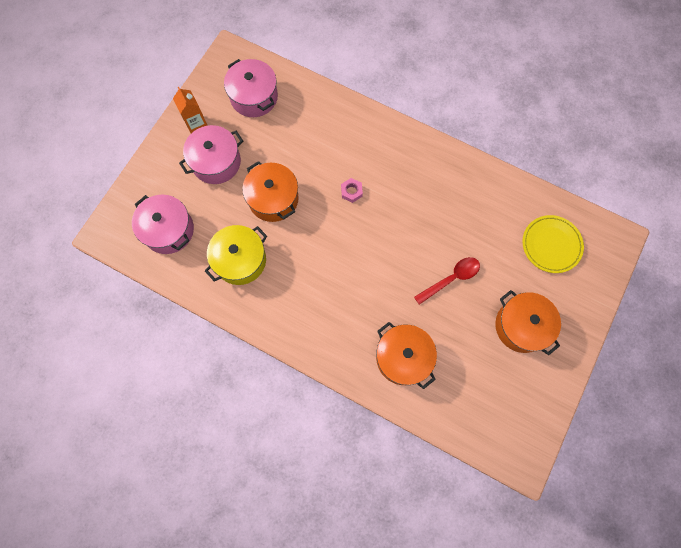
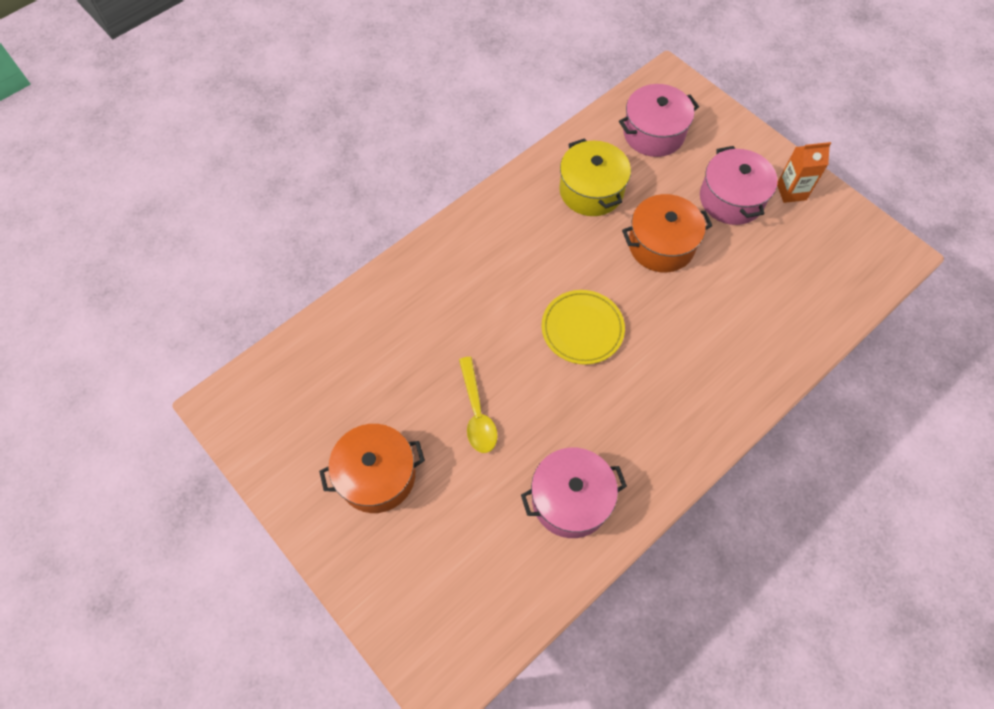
camera: 110 degrees right, 10 degrees down
pink pot [224,59,278,117] -> pink pot moved to [521,448,627,538]
pink nut [341,178,363,203] -> none
orange pot [376,322,437,389] -> none
red spoon [414,257,480,305] -> yellow spoon [459,357,498,453]
yellow plate [522,215,584,273] -> yellow plate moved to [542,290,625,365]

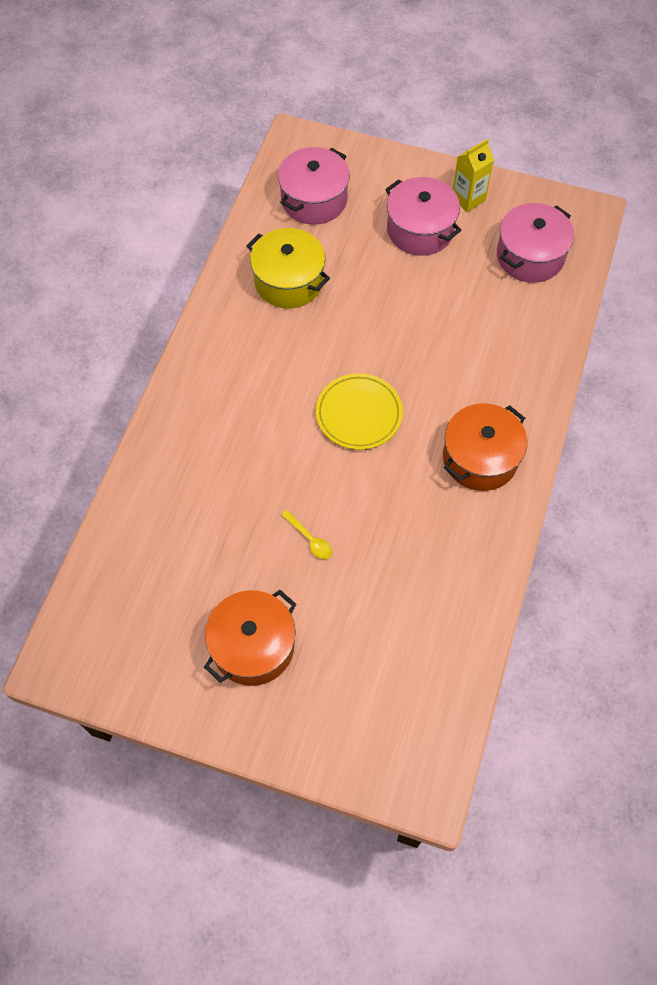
camera: 30 degrees left, 0 degrees up
yellow spoon [459,357,498,453] -> yellow spoon [282,510,332,559], size x0.61
pink pot [521,448,627,538] -> pink pot moved to [497,203,574,283]
orange pot [622,194,712,273] -> orange pot moved to [443,403,527,491]
orange carton [777,142,831,203] -> yellow carton [453,139,494,212]

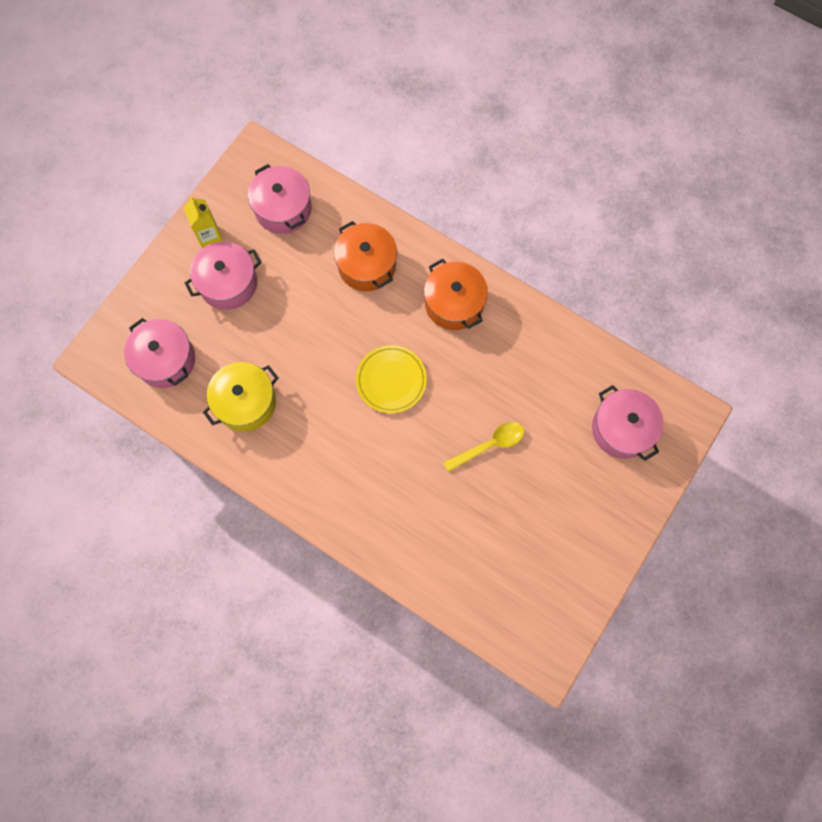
camera: 75 degrees left, 10 degrees up
orange pot [204,590,296,686] -> orange pot moved to [334,221,397,291]
yellow spoon [282,510,332,559] -> yellow spoon [443,422,524,472], size x1.64
none -> pink pot [592,385,664,461]

